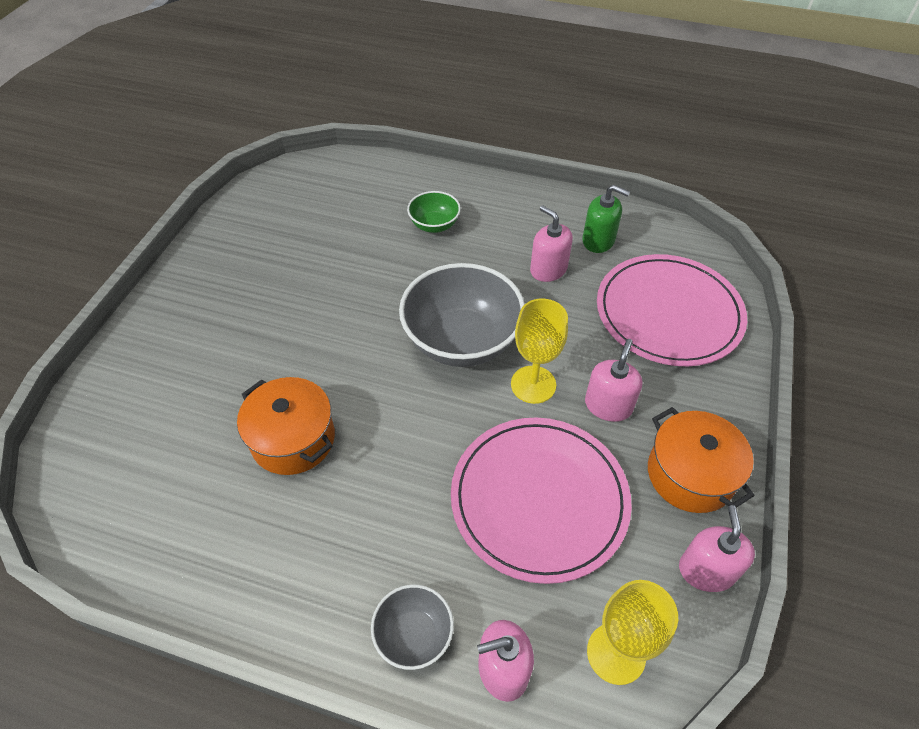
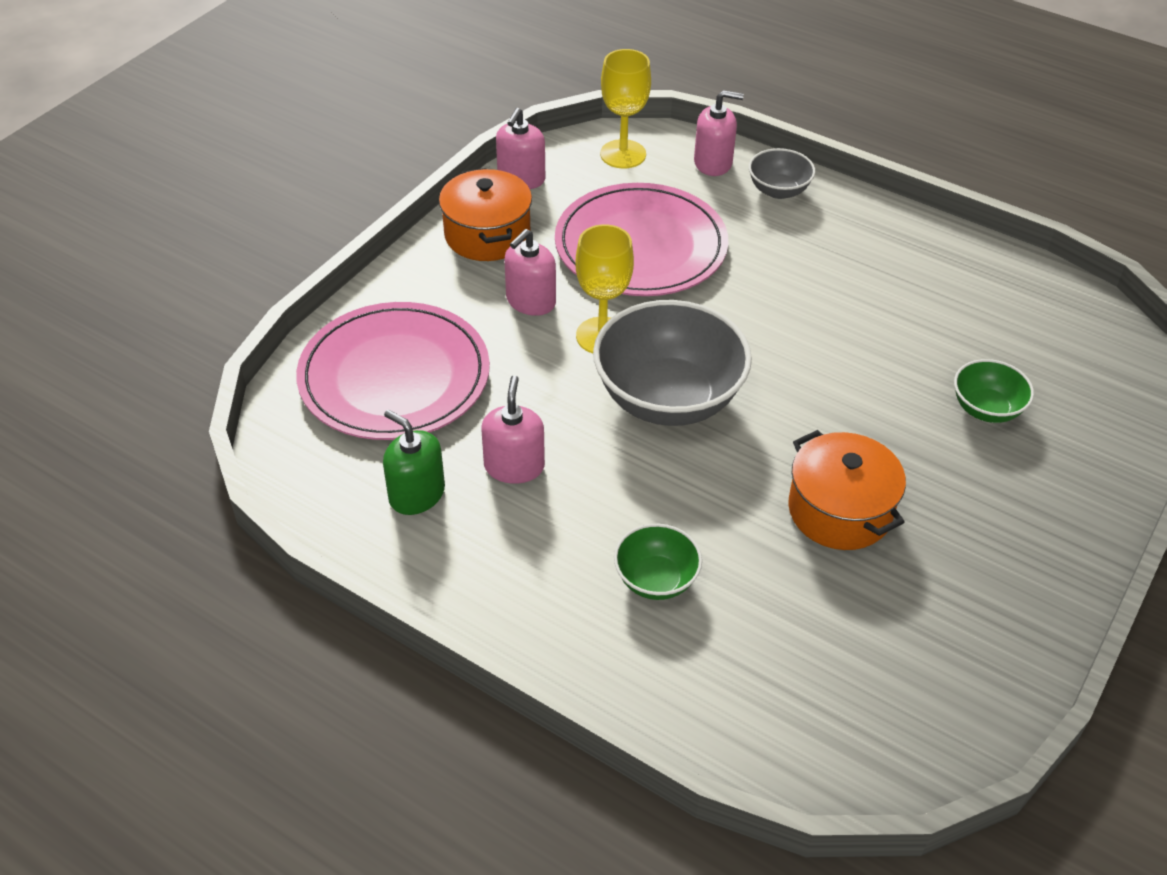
camera: 165 degrees left, 5 degrees down
orange pot [237,377,335,475] -> orange pot moved to [788,430,906,550]
pink soap dispenser [530,205,573,282] -> pink soap dispenser turned 150 degrees counterclockwise [481,375,545,484]
none -> green bowl [954,359,1034,423]

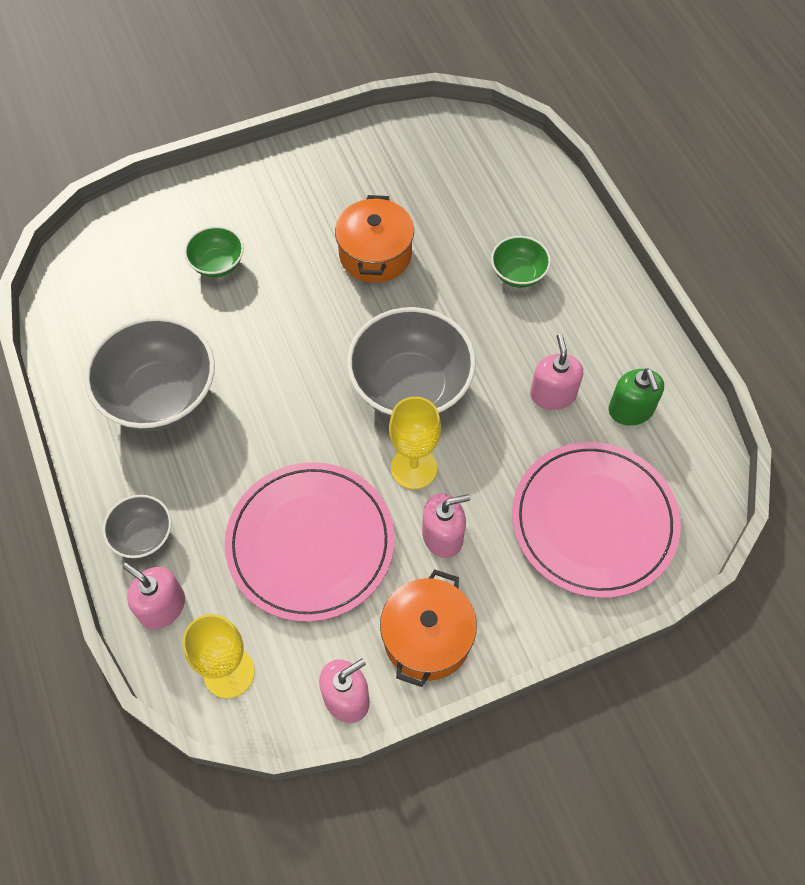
camera: 145 degrees left, 15 degrees up
pink soap dispenser [481,375,545,484] -> pink soap dispenser turned 135 degrees clockwise [530,334,583,410]
none -> grey bowl [84,316,215,431]

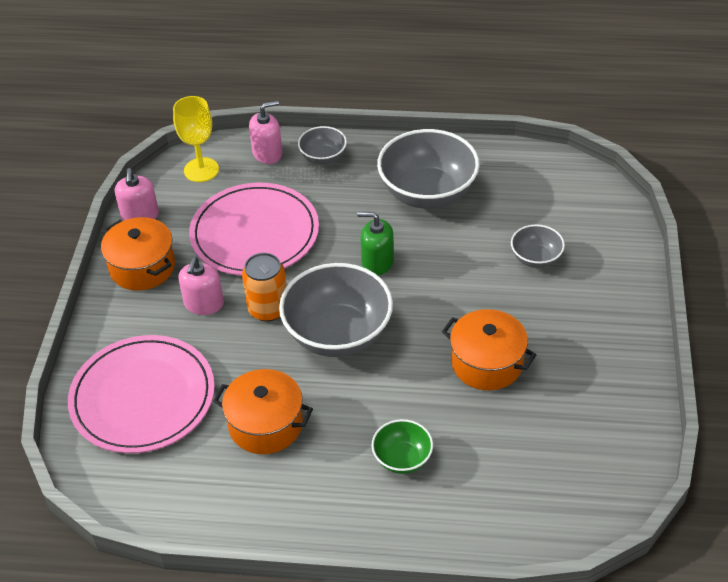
camera: 120 degrees right, 15 degrees down
green bowl [184,226,244,278] -> grey bowl [511,224,565,268]
yellow goblet [389,397,441,489] -> orange can [242,253,287,322]
pink soap dispenser [530,334,583,410] -> orange pot [213,369,313,454]
green soap dispenser [609,368,664,426] -> green soap dispenser moved to [357,212,394,275]

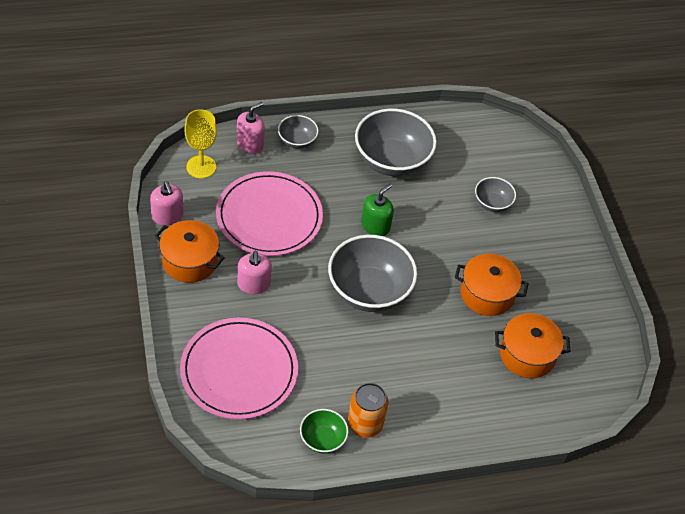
camera: 25 degrees left, 5 degrees up
orange pot [213,369,313,454] -> orange pot moved to [495,313,571,378]
orange can [242,253,287,322] -> orange can moved to [348,383,388,438]
green soap dispenser [357,212,394,275] -> green soap dispenser turned 135 degrees clockwise [361,184,394,236]
green bowl [372,419,433,474] -> green bowl moved to [300,409,349,453]

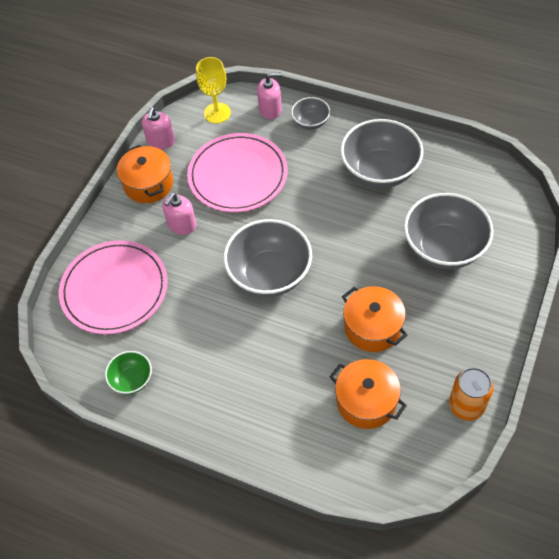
camera: 45 degrees right, 5 degrees up
orange can [348,383,388,438] -> orange can moved to [449,367,493,421]
green soap dispenser [361,184,394,236] -> none
grey bowl [475,177,516,212] -> grey bowl [404,193,493,269], size x1.99

